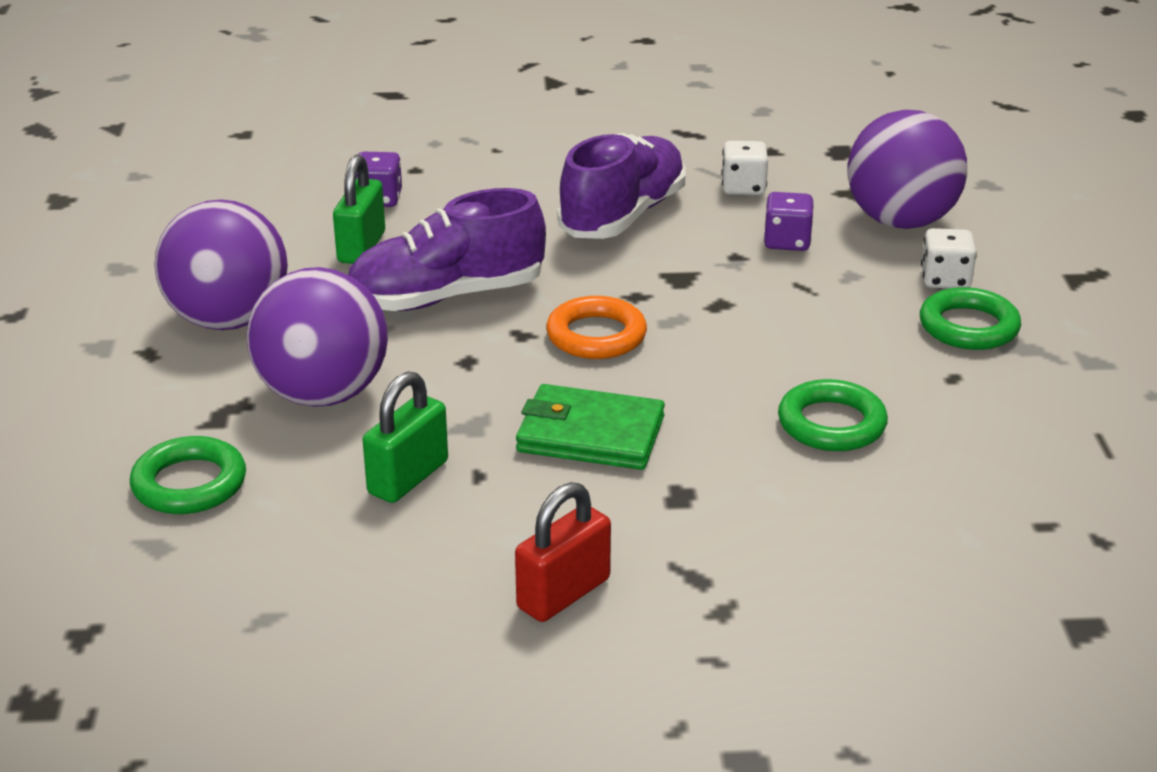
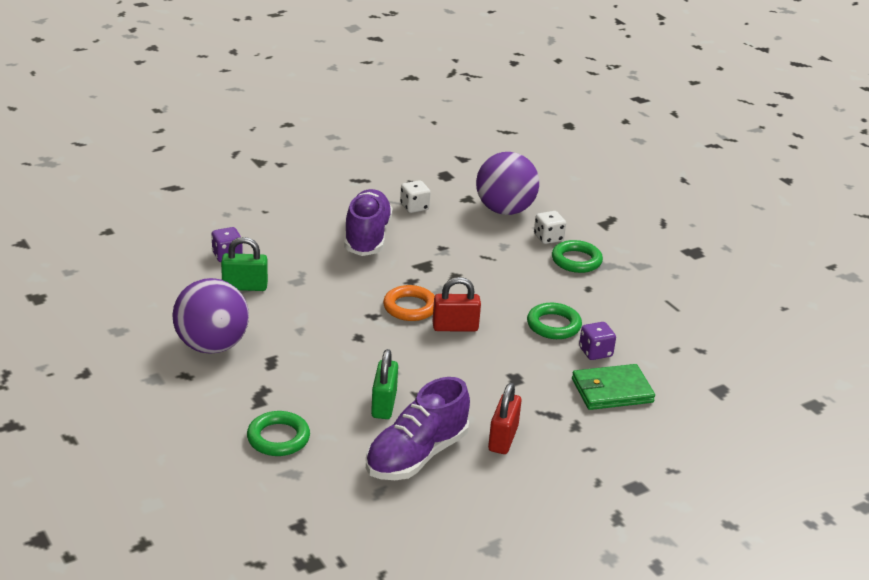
camera: 30 degrees left, 0 degrees up
purple ball [247,267,388,407] -> none
green padlock [333,155,385,264] -> green padlock turned 75 degrees counterclockwise [221,237,268,291]
purple shoe [348,188,546,311] -> purple shoe moved to [366,377,470,480]
green wallet [516,384,665,470] -> green wallet moved to [572,364,655,410]
purple dice [764,192,814,251] -> purple dice moved to [579,322,616,360]
none -> red padlock [433,277,481,331]

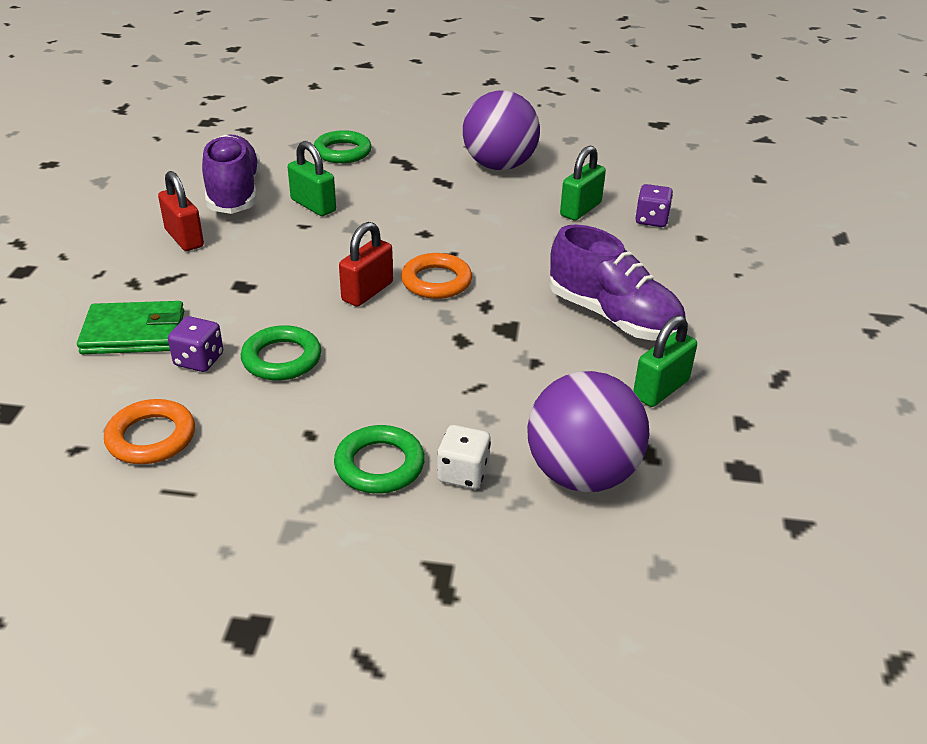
camera: 130 degrees right, 5 degrees up
white dice [400,180,431,213] -> green padlock [633,315,697,407]
green wallet [572,364,655,410] -> green wallet turned 60 degrees clockwise [77,301,184,354]
none -> orange ring [104,399,195,464]

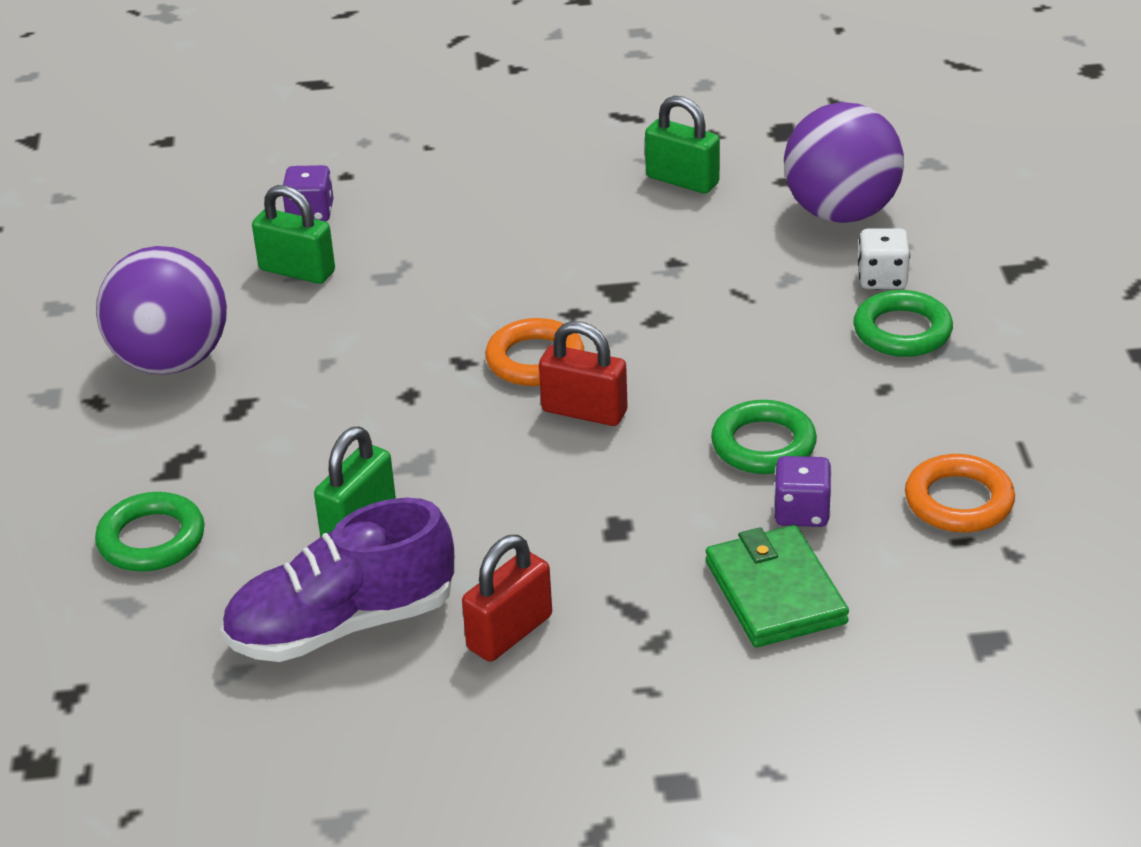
camera: 100 degrees left, 0 degrees up
purple shoe [549,224,686,341] -> none

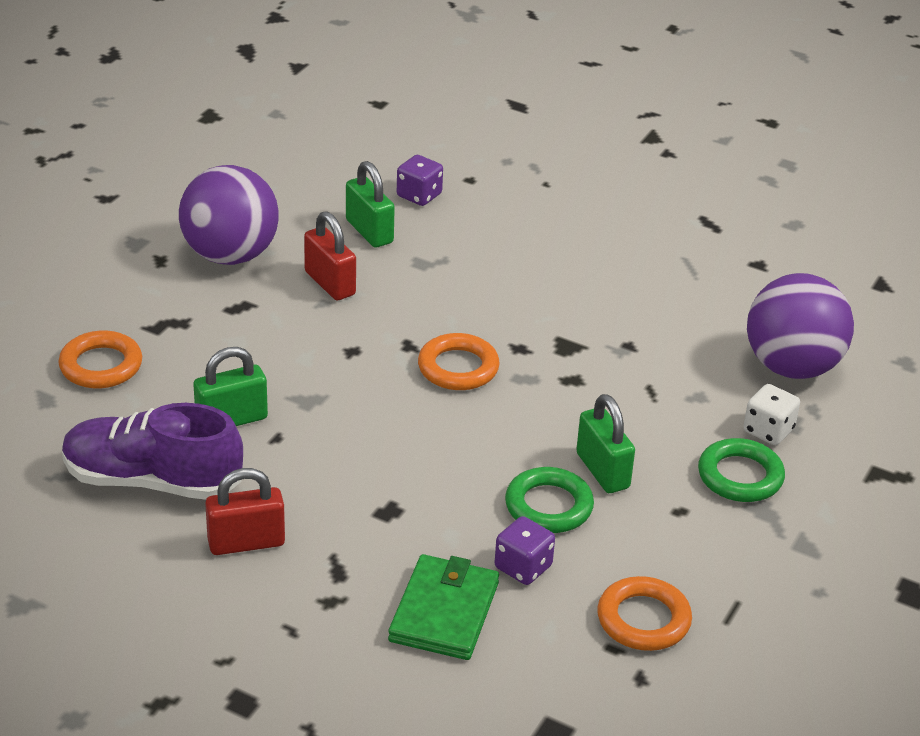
camera: 30 degrees right, 0 degrees up
green ring [95,492,205,572] -> orange ring [59,330,142,388]
red padlock [539,321,628,426] -> red padlock moved to [304,211,356,300]
green padlock [645,96,720,194] -> green padlock moved to [576,394,635,493]

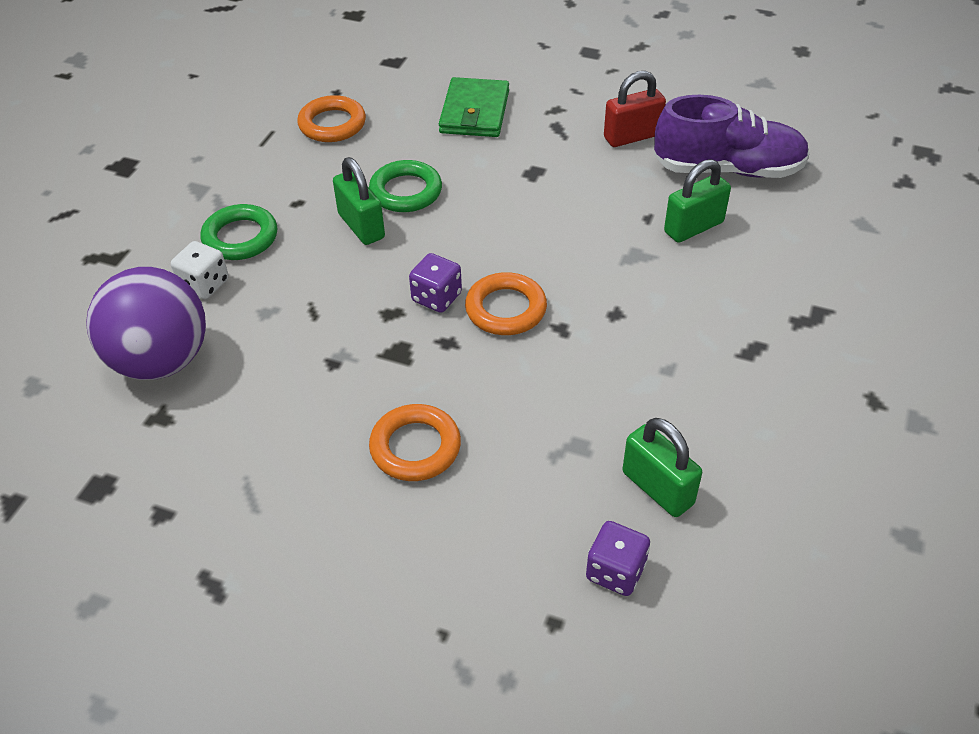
camera: 175 degrees right, 10 degrees up
orange ring [59,330,142,388] -> orange ring moved to [369,404,461,481]
purple ball [179,165,279,265] -> none
red padlock [304,211,356,300] -> none
purple dice [495,516,555,585] -> purple dice moved to [409,253,462,313]

